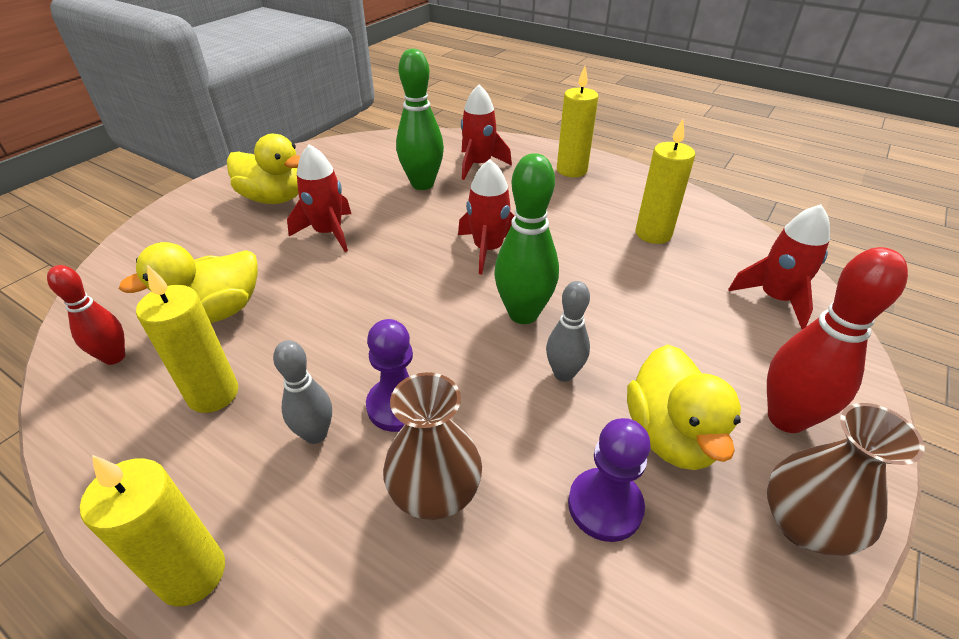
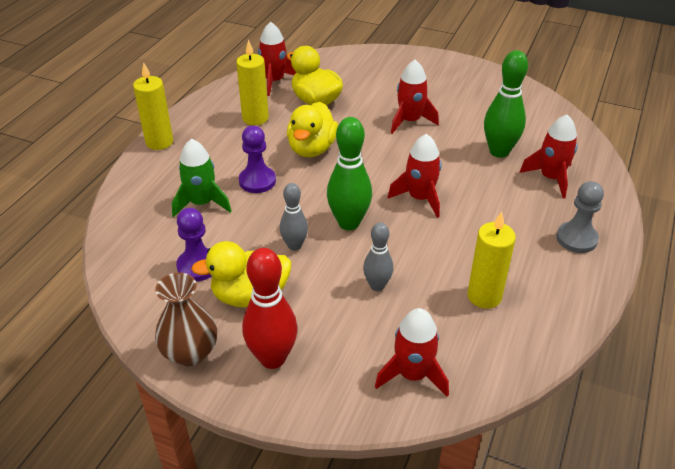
camera: 80 degrees right, 0 degrees up
red bowling pin [47,265,125,365] -> red rocket [258,22,297,96]
yellow duck [227,134,301,204] -> yellow duck moved to [287,102,338,157]
grey bowling pin [273,340,332,444] -> grey bowling pin moved to [363,222,393,291]
brown vase [383,372,482,520] -> green rocket [172,139,231,217]
yellow candle [557,66,599,177] -> grey pawn [556,181,604,253]

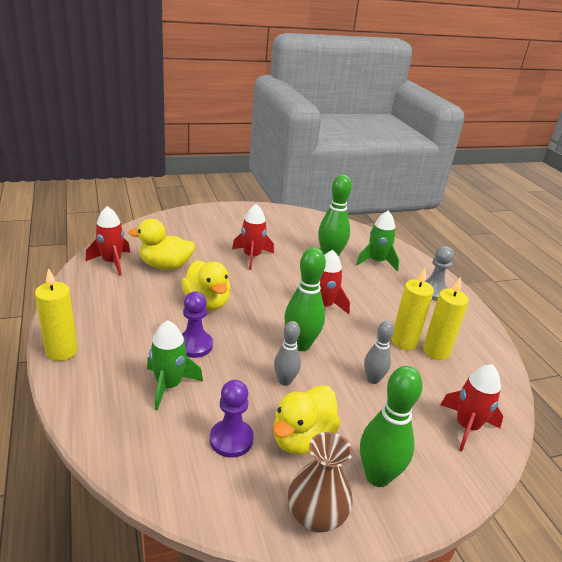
camera: 45 degrees left, 10 degrees down
yellow candle [236,40,269,125] -> yellow candle moved to [391,268,434,350]
red bowling pin [242,248,298,369] -> green bowling pin [360,366,423,487]
red rocket [519,115,578,198] -> green rocket [356,211,399,271]

